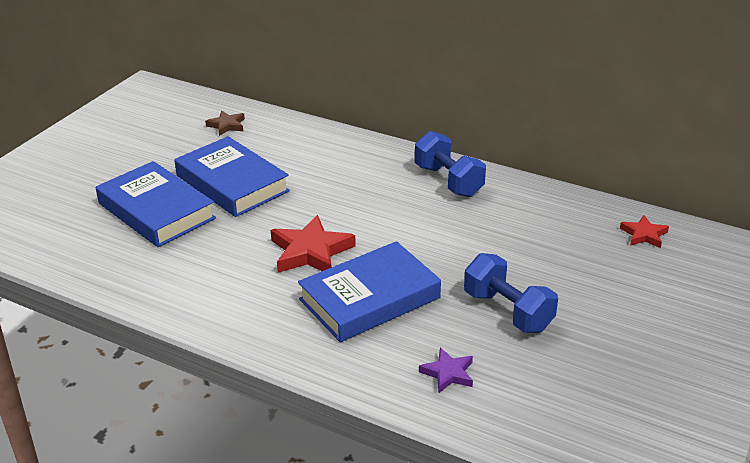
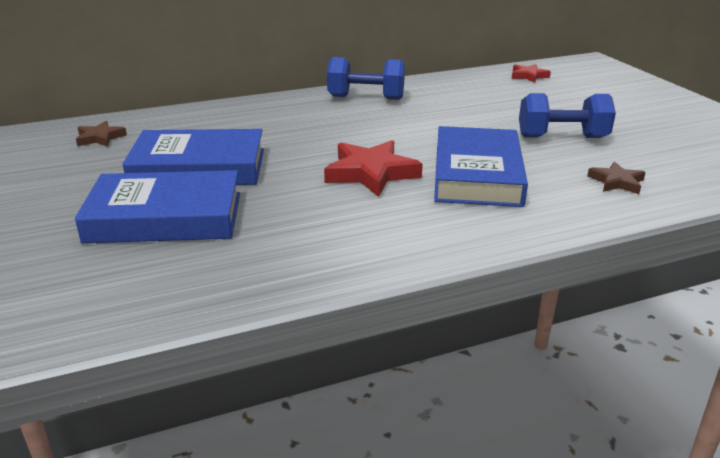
camera: 50 degrees left, 5 degrees down
purple star [419,348,473,393] -> brown star [587,162,646,194]

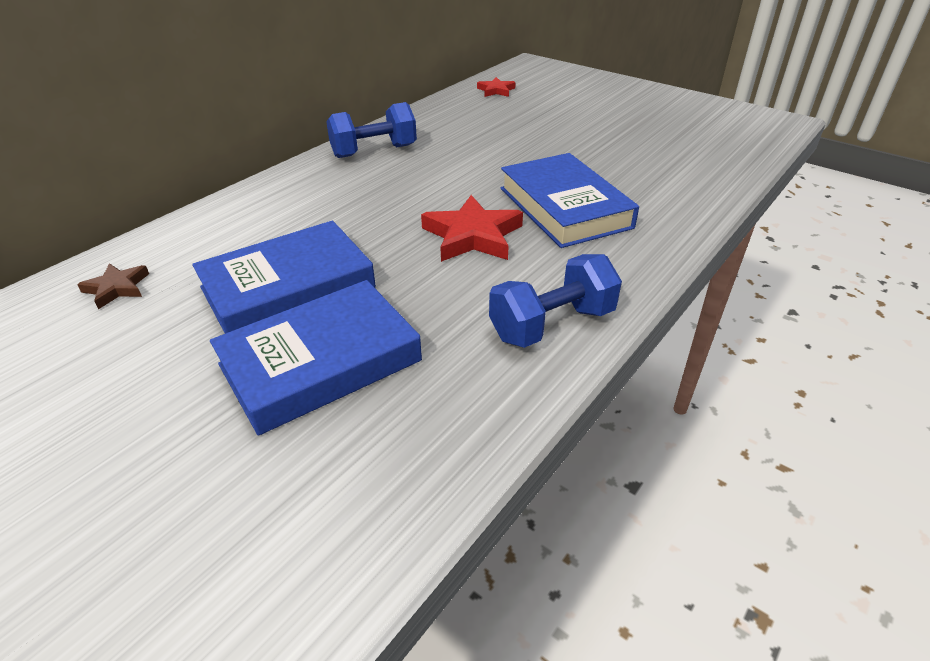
camera: 30 degrees left, 10 degrees up
blue dumbbell [519,93,616,138] -> blue dumbbell moved to [489,254,622,348]
brown star [587,162,646,194] -> none

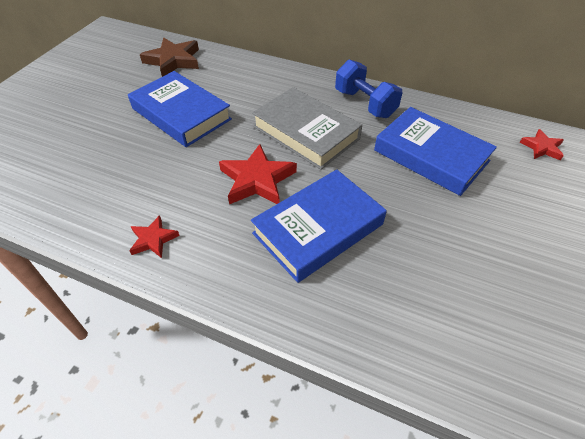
camera: 75 degrees right, 10 degrees up
brown star [77,263,149,309] -> brown star [140,38,199,77], size x1.78
blue book [210,280,422,436] -> blue book moved to [374,107,497,196]
blue dumbbell [489,254,622,348] -> red star [129,215,180,258]
none -> grey book [252,87,362,170]

